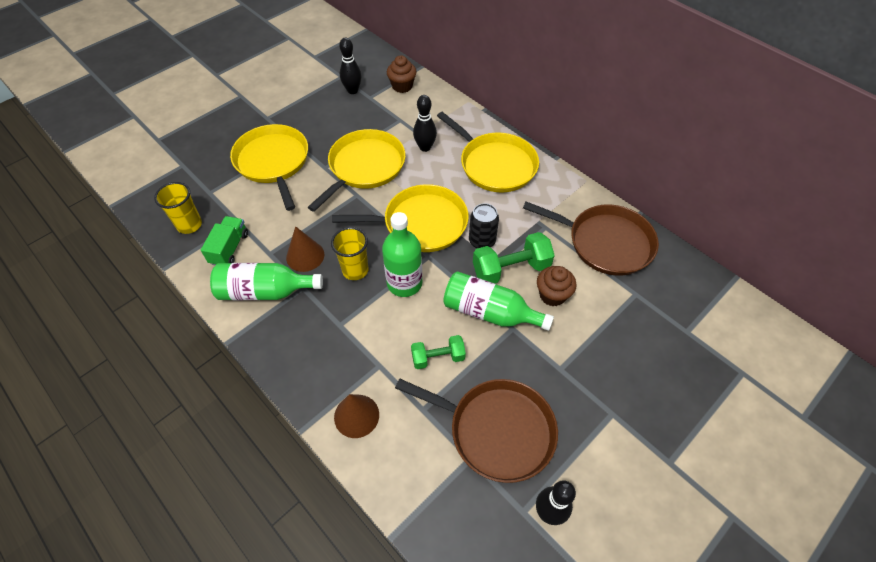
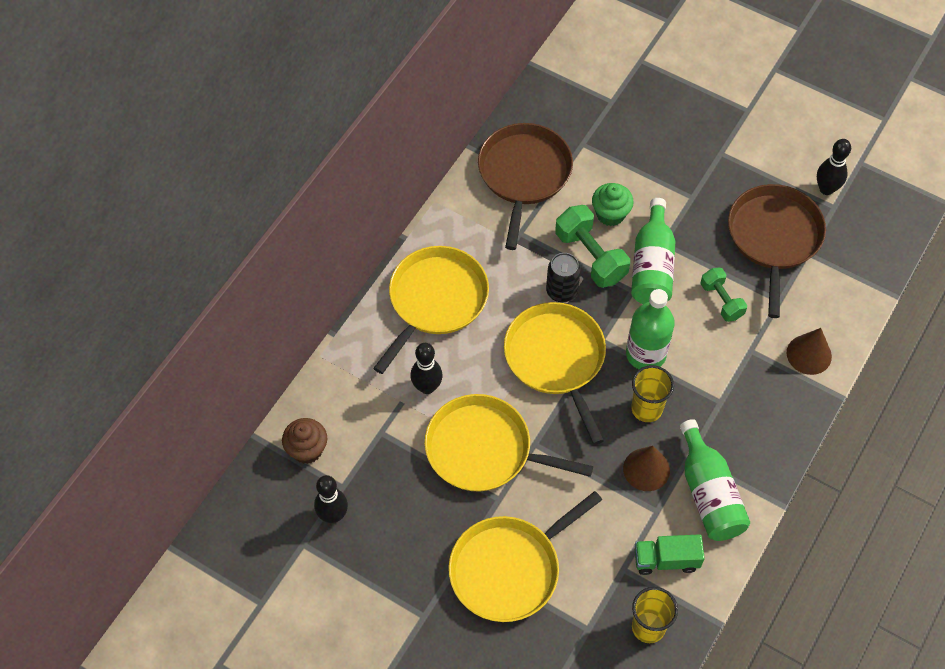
camera: 105 degrees left, 5 degrees up
brown cupcake [537,266,576,306] -> green cupcake [592,183,634,226]

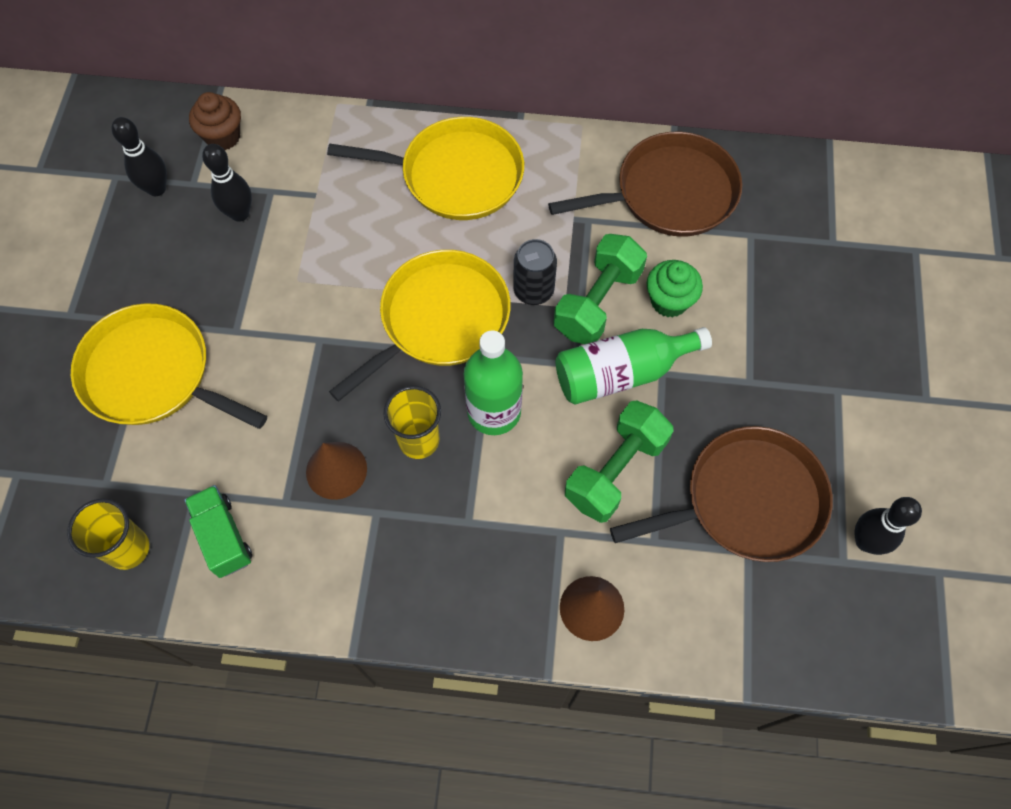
camera: 65 degrees right, 5 degrees up
black bowling pin [411,343,443,394] -> black bowling pin moved to [202,144,252,222]
yellow pan [424,394,593,492] -> none
green bottle [680,419,750,541] -> none
green dumbbell [701,268,747,322] -> green dumbbell [565,400,674,523], size x1.59

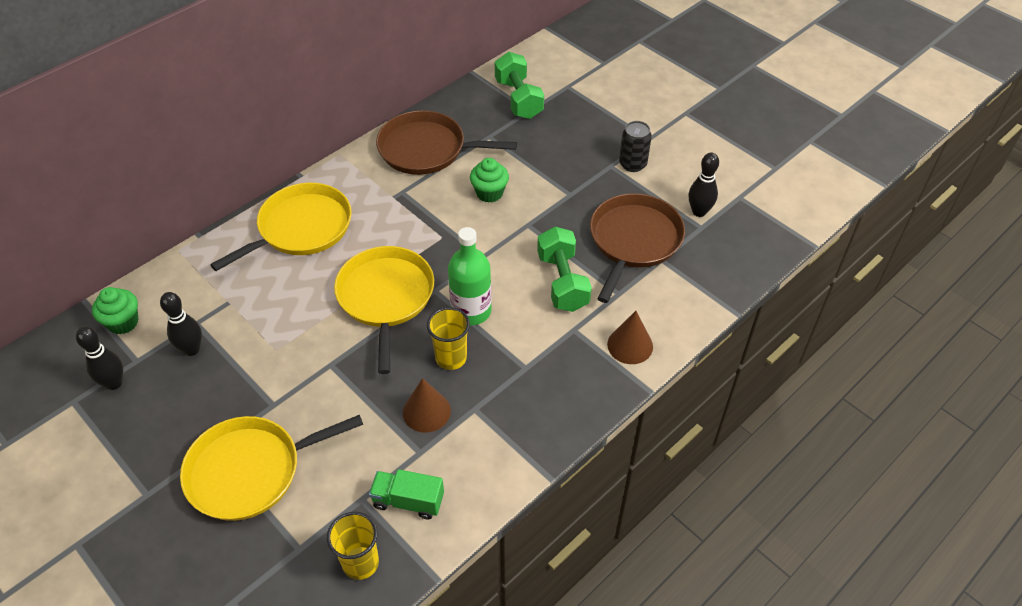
camera: 50 degrees left, 15 degrees down
brown cupcake [189,92,241,150] -> green cupcake [92,287,138,334]
black can [513,239,557,305] -> black can moved to [619,121,652,172]
brown pan [548,132,742,237] -> brown pan turned 105 degrees counterclockwise [376,110,517,175]
green dumbbell [554,234,647,344] -> green dumbbell moved to [495,52,544,119]
green bottle [556,327,712,405] -> none

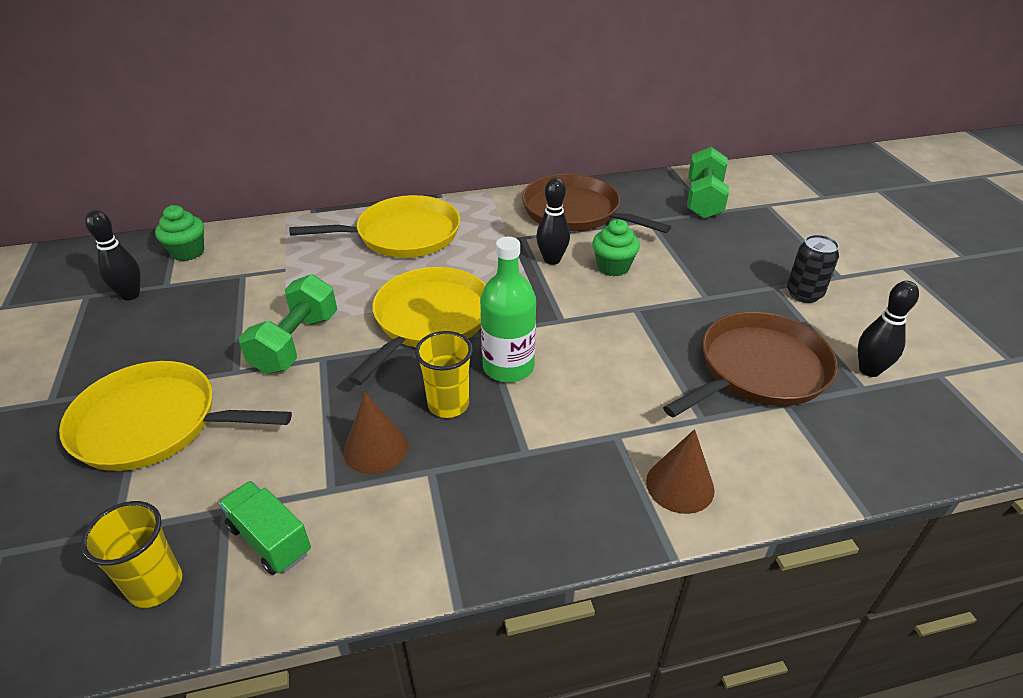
camera: 30 degrees right, 10 degrees down
black bowling pin [160,292,202,356] -> black bowling pin moved to [536,178,570,265]
green dumbbell [537,227,592,312] -> green dumbbell moved to [239,274,337,374]

